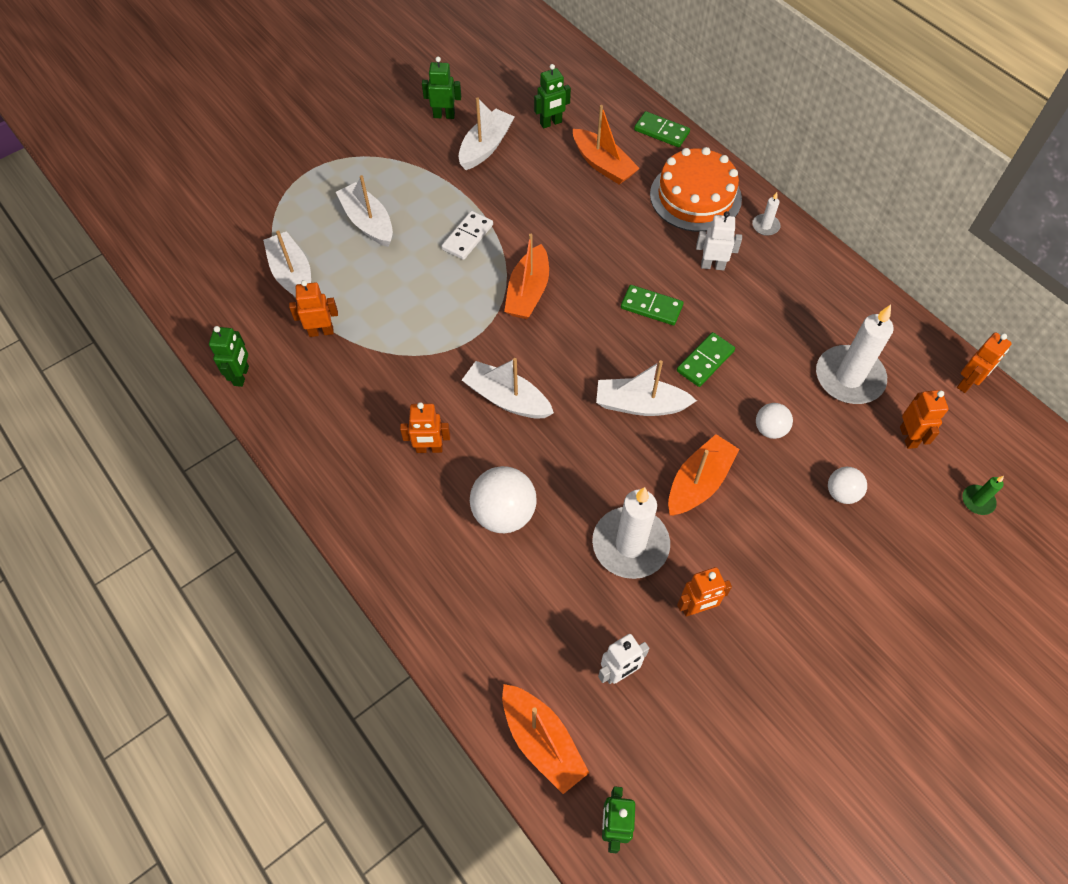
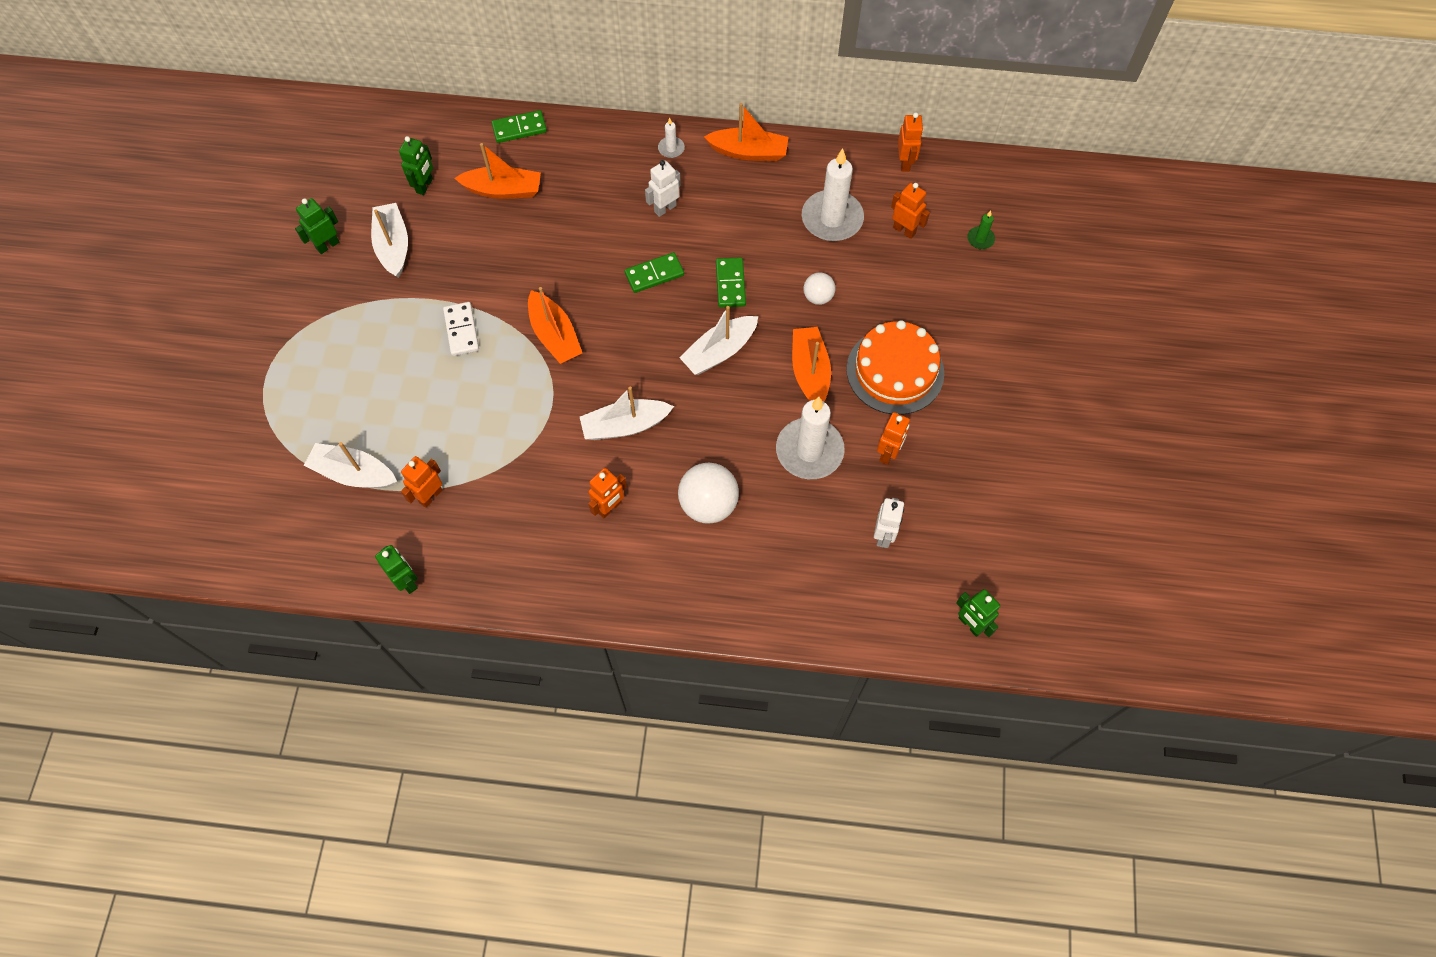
camera: 45 degrees left, 5 degrees up
white boat [336,175,393,247] -> none
orange boat [502,684,589,794] -> orange boat moved to [704,103,788,161]
orange cake [650,147,742,232] -> orange cake moved to [846,320,944,415]
white ball [828,467,867,504] -> none

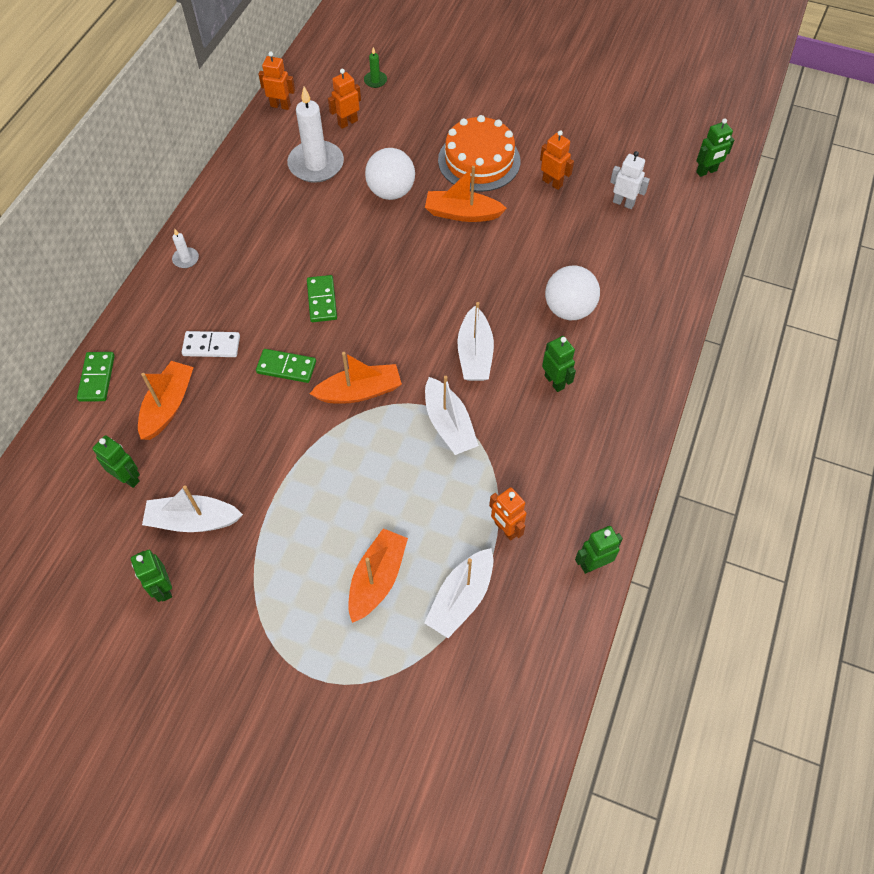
camera: 75 degrees left, 5 degrees down
white domino [443,302,479,356] -> white domino moved to [182,331,240,357]
orange robot [588,468,627,518] -> green robot [542,336,576,392]
white robot [645,160,681,217] -> none
white boat [679,306,758,375] -> white boat moved to [425,376,479,455]
orange boat [704,103,788,161] -> orange boat moved to [348,528,408,623]
green domino [716,257,746,307] -> green domino moved to [256,349,316,383]
white candle [776,397,845,479] -> none
white ball [803,272,836,305] -> white ball [365,148,415,200], size x1.74

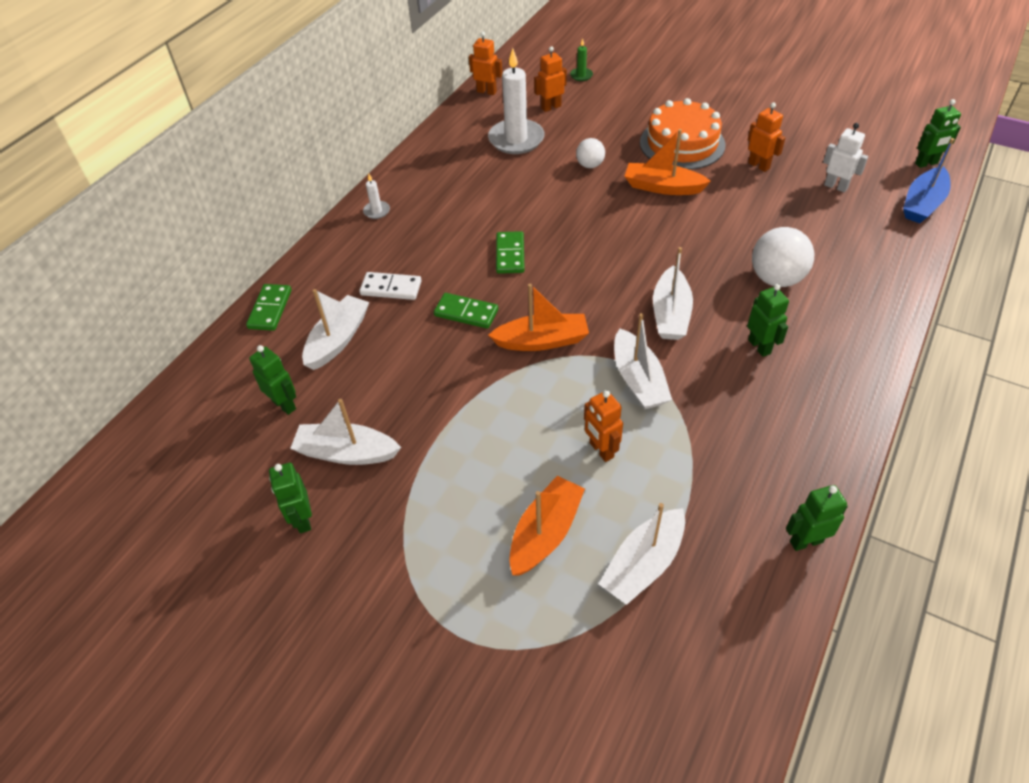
camera: 10 degrees right, 10 degrees down
orange boat [138,361,194,440] -> white boat [302,289,369,370]
white ball [365,148,415,200] -> white ball [576,138,605,168], size x0.57
orange robot [489,487,527,541] -> orange robot moved to [584,390,623,462]
none -> blue boat [903,138,954,223]

